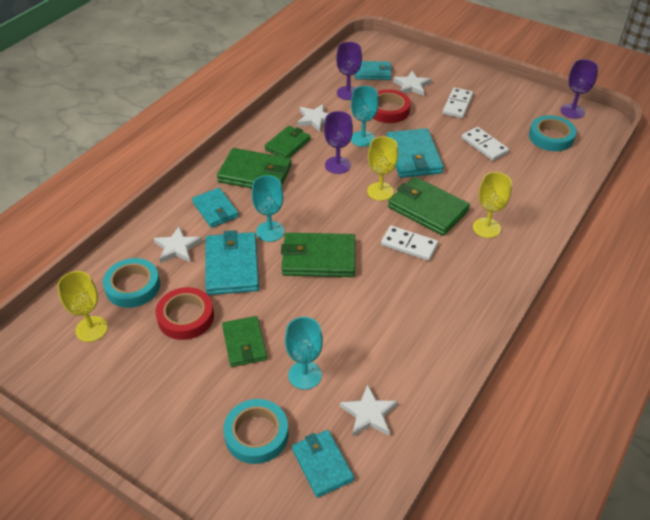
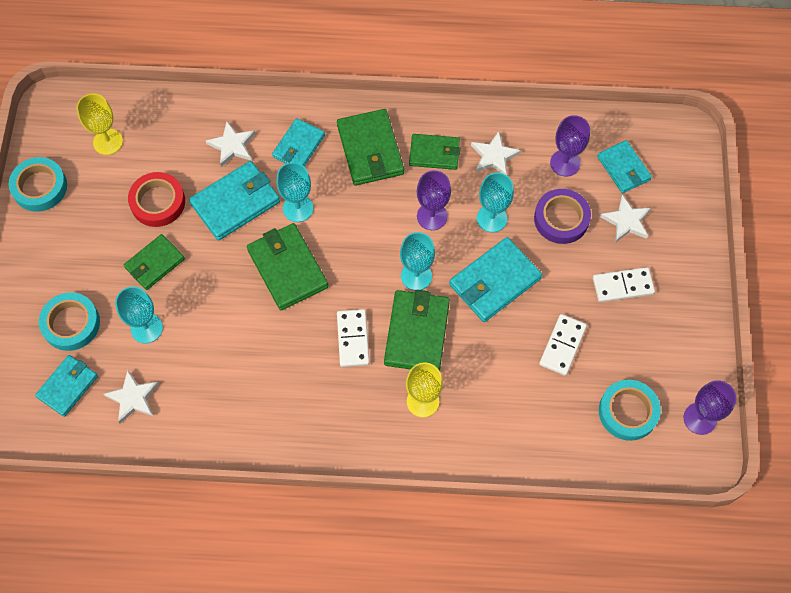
camera: 60 degrees right, 20 degrees up
turquoise tape [103,258,160,308] -> turquoise tape moved to [9,157,67,212]
yellow goblet [367,136,398,201] -> turquoise goblet [400,232,435,291]
red tape [373,89,411,123] -> purple tape [534,189,591,244]

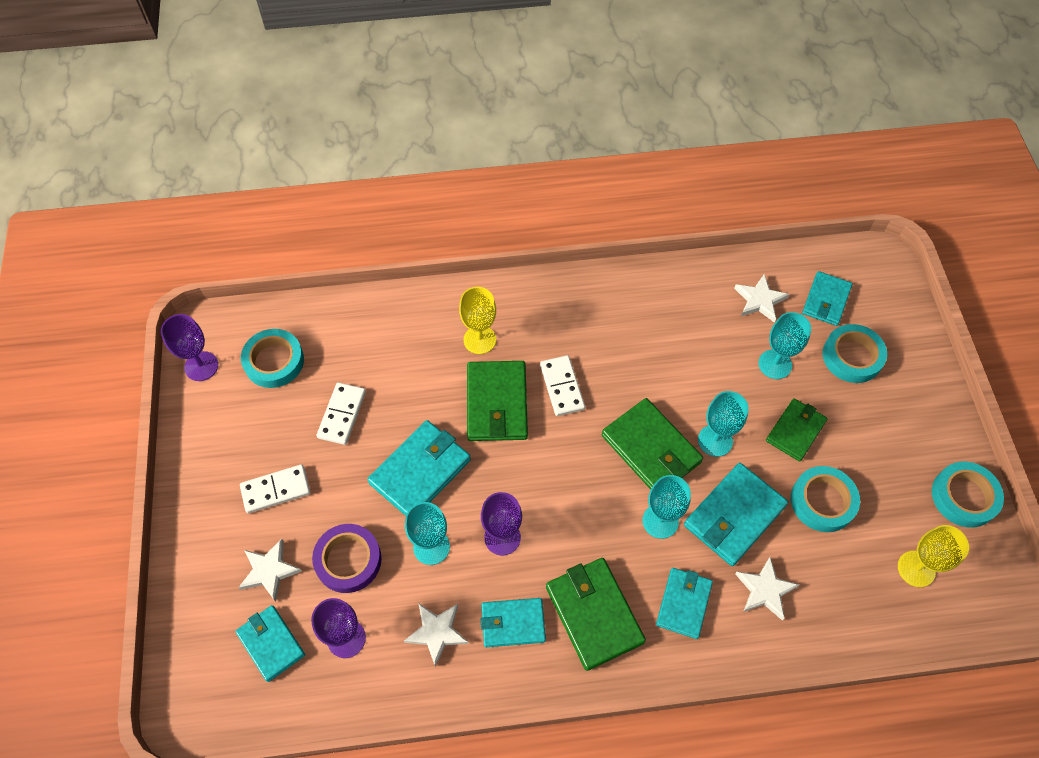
camera: 170 degrees right, 5 degrees down
red tape [128,172,185,227] -> turquoise tape [791,466,860,532]
turquoise goblet [400,232,435,291] -> turquoise goblet moved to [698,391,749,457]
green wallet [409,134,460,170] -> turquoise wallet [481,598,546,647]

